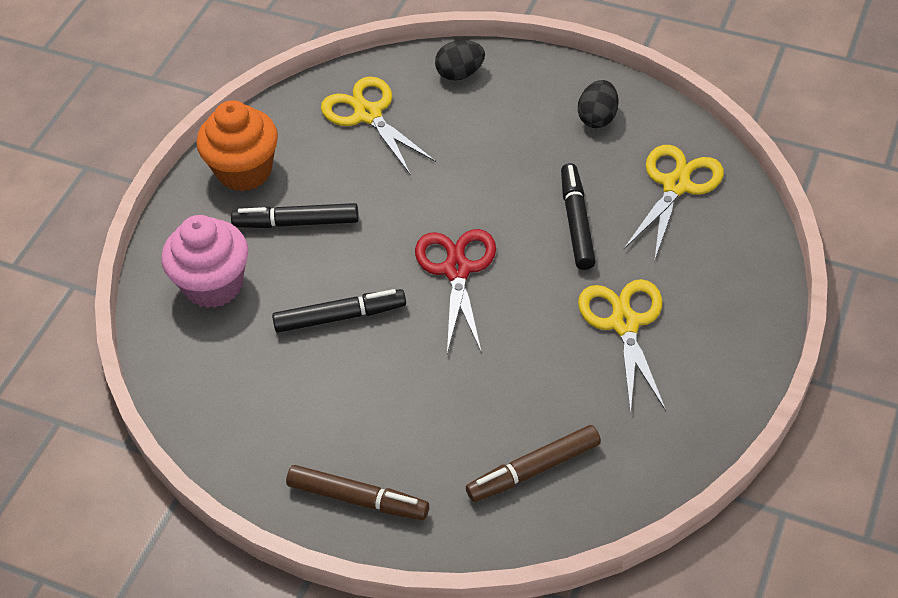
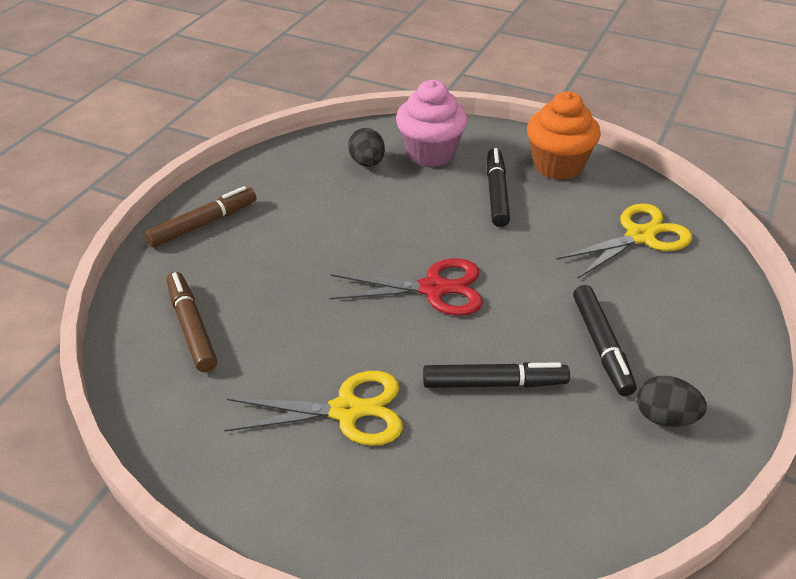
camera: 90 degrees right, 10 degrees down
black marker [272,289,406,333] -> black marker moved to [573,285,636,396]
brown marker [286,465,429,520] -> brown marker turned 150 degrees counterclockwise [144,186,257,247]
black egg [435,40,485,81] -> black egg moved to [348,128,385,167]
yellow scissors [624,145,724,259] -> none

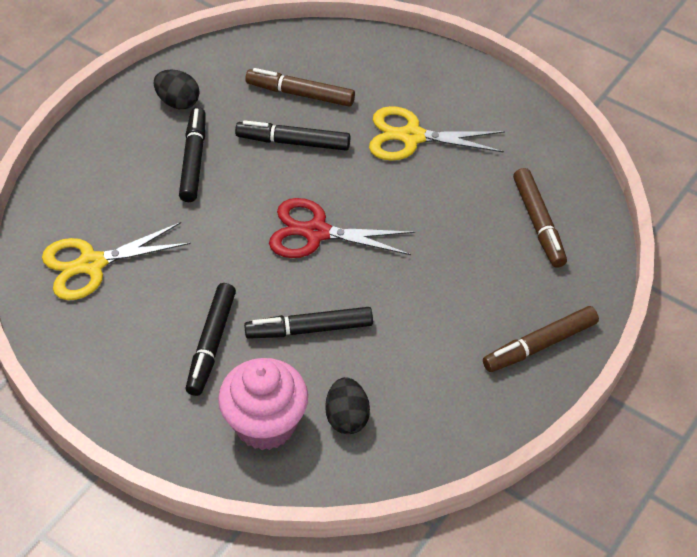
camera: 170 degrees left, 10 degrees up
orange cupcake [527,91,601,180] -> none
none -> black marker [244,307,373,339]
none -> brown marker [245,68,355,107]

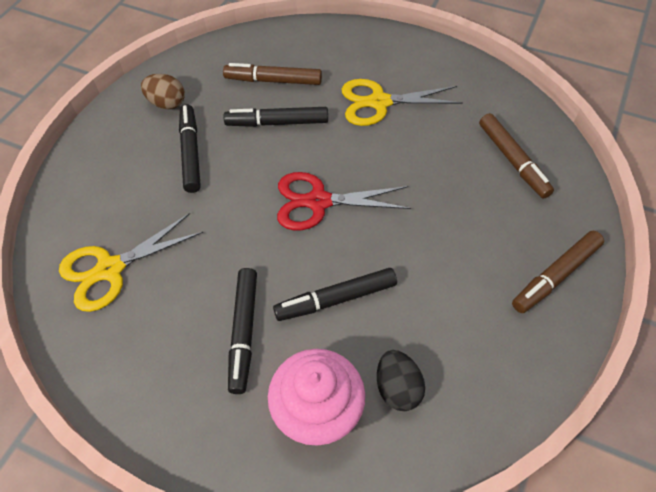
camera: 10 degrees left, 5 degrees up
black egg [154,70,199,109] -> brown egg [141,74,185,109]

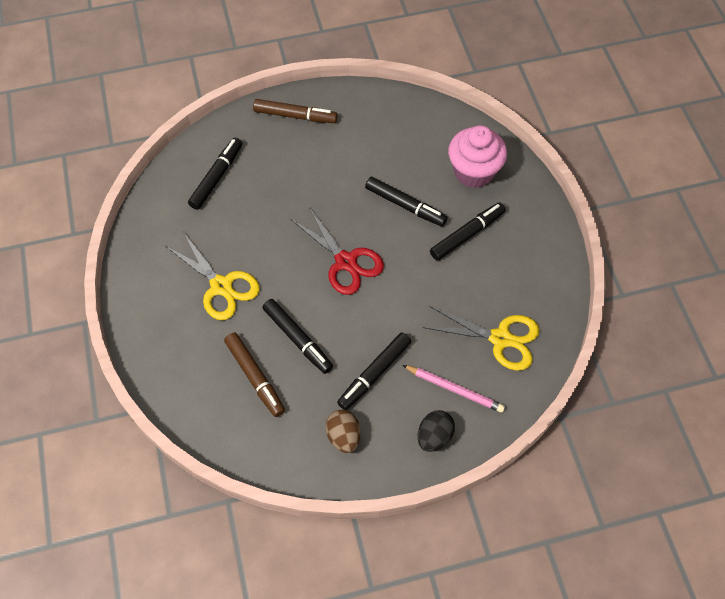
camera: 130 degrees left, 5 degrees up
black egg [377,350,425,411] -> black egg moved to [418,410,455,452]
brown marker [479,113,554,199] -> black marker [188,138,242,210]
none -> pink pencil [403,365,505,413]

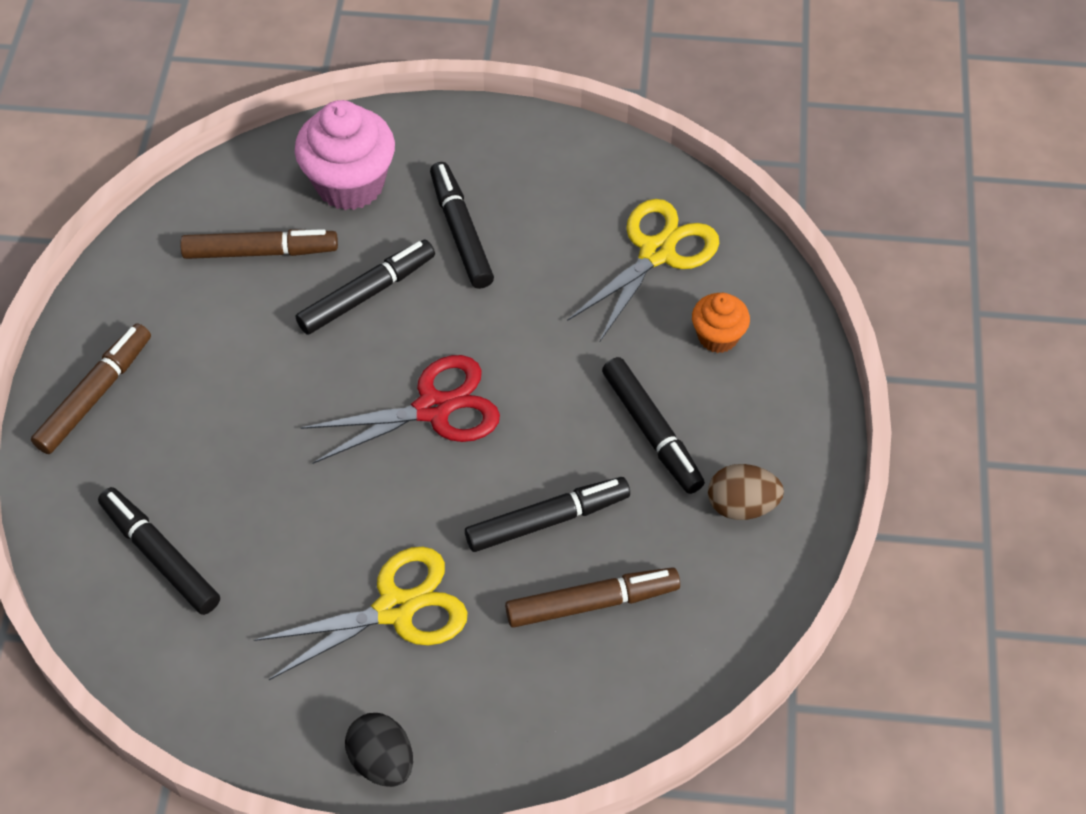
camera: 70 degrees left, 5 degrees down
pink pencil [403,365,505,413] -> orange cupcake [692,293,750,353]
black egg [418,410,455,452] -> black egg moved to [345,713,413,787]
none -> brown marker [180,229,338,259]

